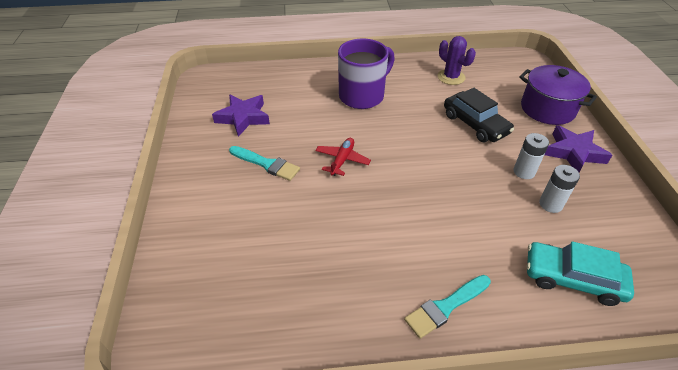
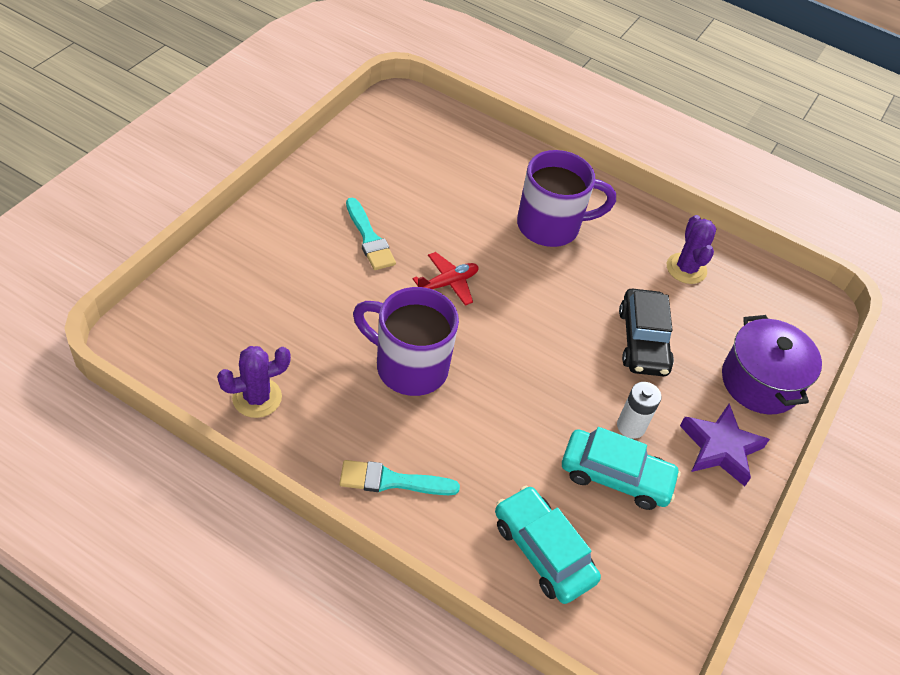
camera: 30 degrees right, 5 degrees up
purple star [212,94,270,137] -> none
white battery [539,165,580,213] -> turquoise car [562,427,681,510]
none -> purple cactus [217,346,291,418]
none -> purple mug [353,287,459,396]

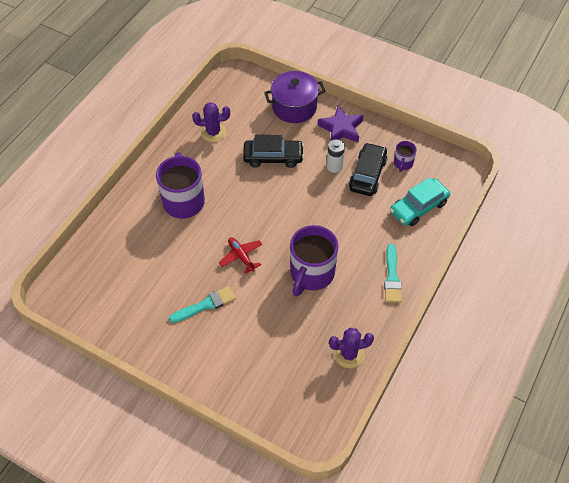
camera: 85 degrees left, 5 degrees up
purple cactus [217,346,291,418] -> purple cactus turned 75 degrees counterclockwise [329,328,374,368]
turquoise car [562,427,681,510] -> black car [349,143,387,196]
none -> purple mug [394,141,417,172]

